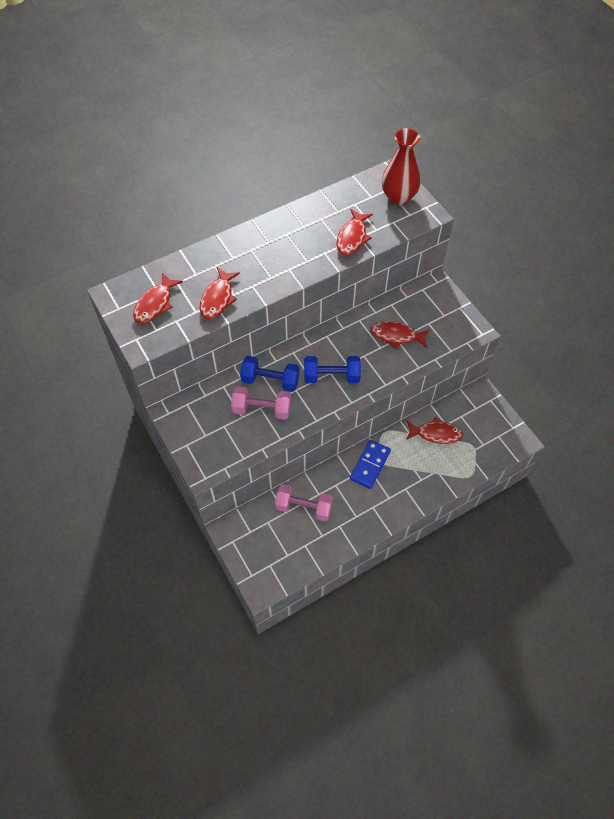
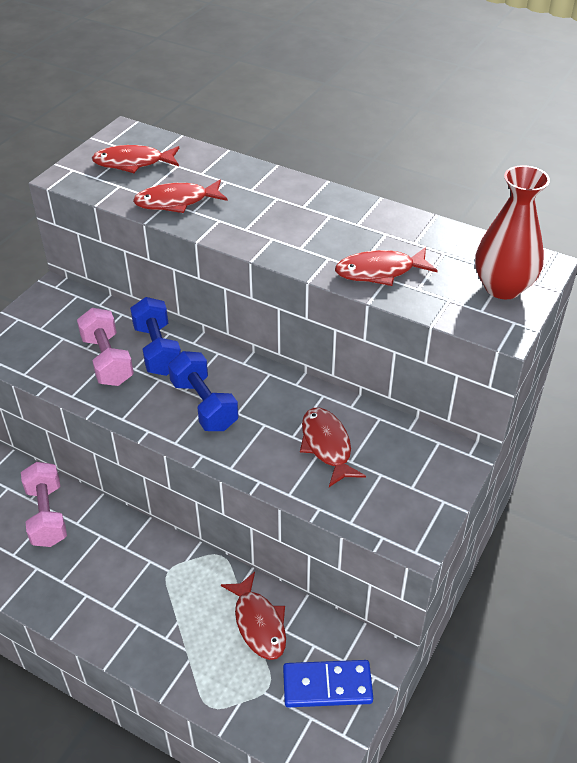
camera: 60 degrees right, 15 degrees down
blue domino [350,440,391,489] -> blue domino moved to [283,660,373,707]

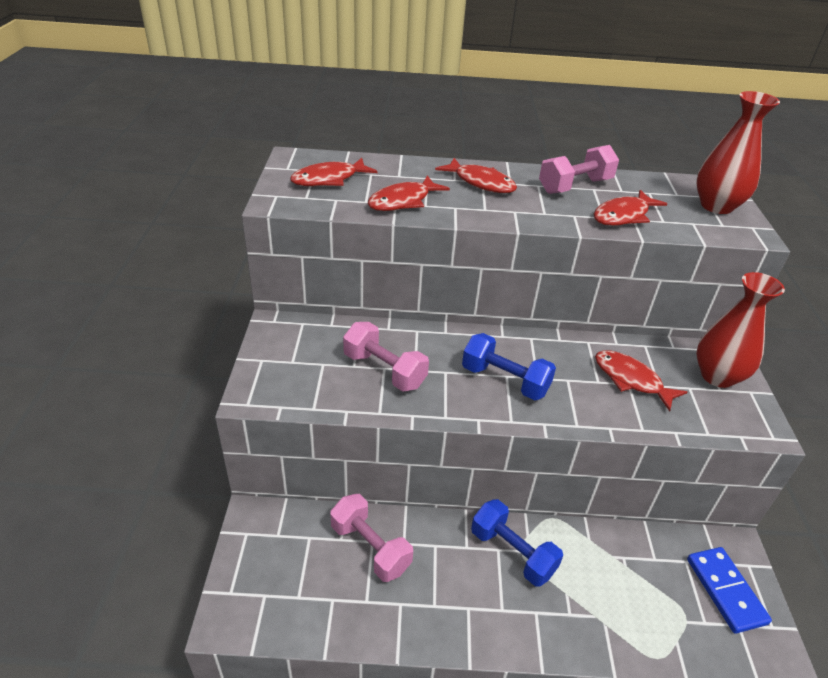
camera: 30 degrees left, 5 degrees down
blue dumbbell [130,297,181,376] -> blue dumbbell moved to [471,499,563,586]
red fish [221,572,286,660] -> red fish moved to [435,158,517,193]
blue domino [283,660,373,707] -> blue domino turned 75 degrees counterclockwise [687,547,772,634]
none -> pink dumbbell [539,145,619,194]
none -> red vase [696,272,785,388]

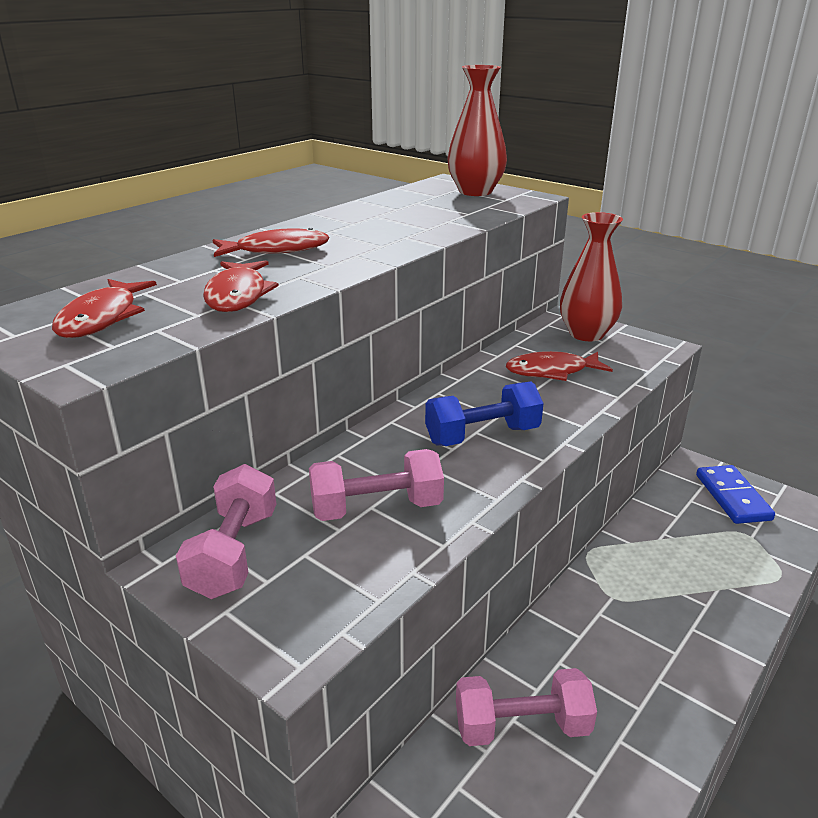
camera: 50 degrees left, 10 degrees down
blue dumbbell [471,499,563,586] -> none
pink dumbbell [539,145,619,194] -> pink dumbbell moved to [176,464,276,599]
red fish [594,190,667,226] -> none
blue domino [687,547,772,634] -> blue domino turned 60 degrees clockwise [696,465,775,524]

